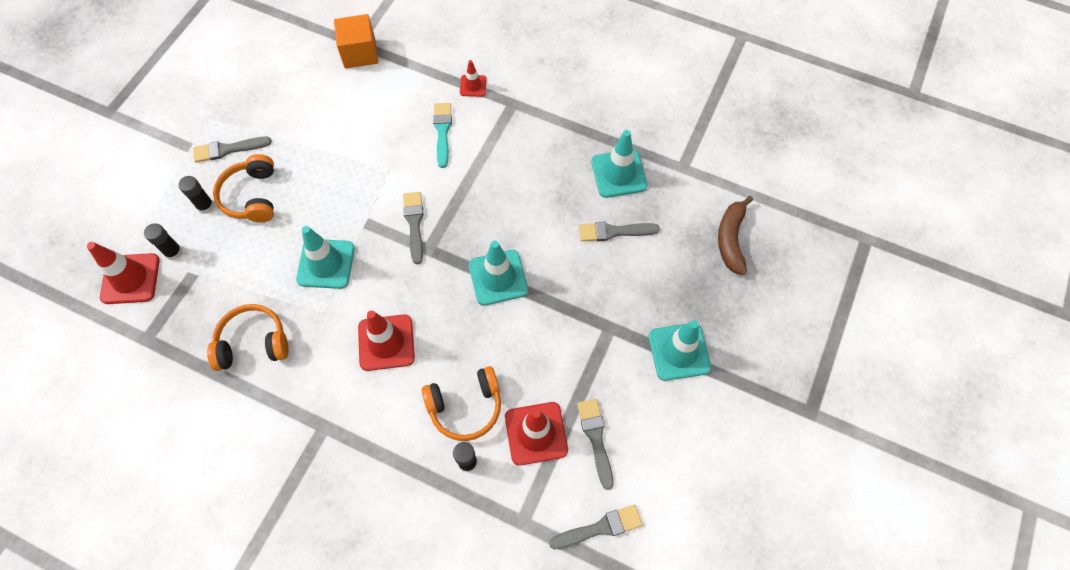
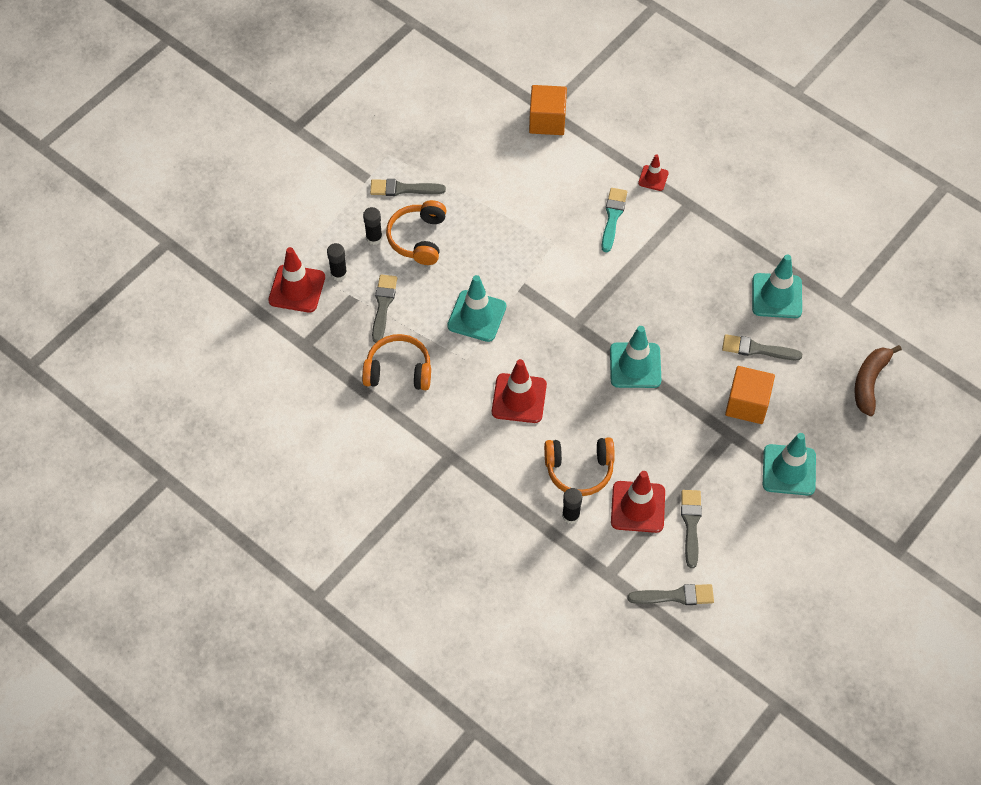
camera: 15 degrees right, 5 degrees down
grey brush [403,192,424,264] -> grey brush moved to [372,274,397,343]
none -> orange cube [725,366,775,424]

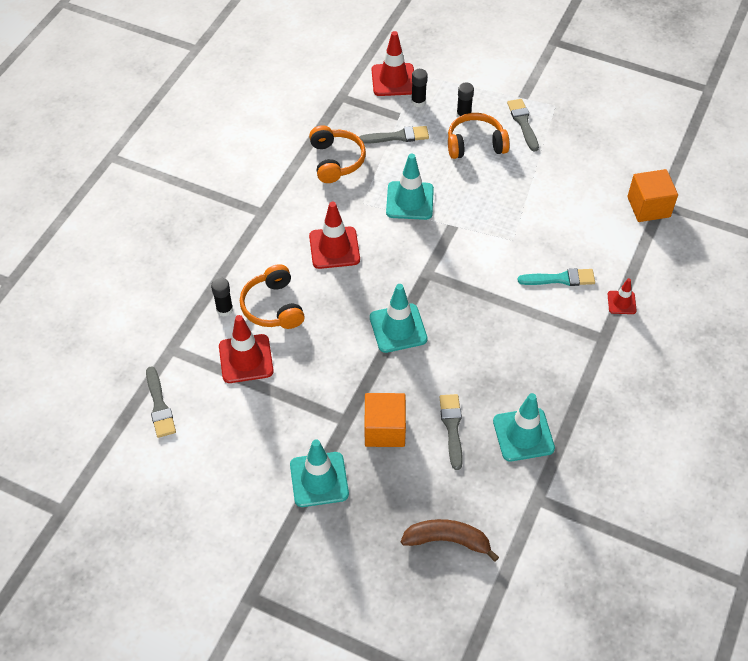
camera: 75 degrees right, 5 degrees down
grey brush [681,490,702,568] -> none

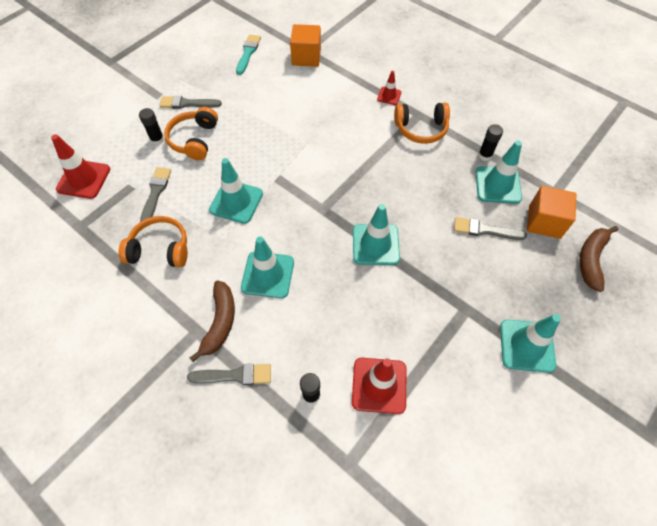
camera: 75 degrees left, 5 degrees up
grey brush [146,366,176,438] -> grey brush moved to [187,364,271,385]
orange headphones [240,264,305,329] -> orange headphones moved to [394,102,450,144]
red traffic cone [309,202,360,269] -> turquoise traffic cone [241,236,294,298]
orange cube [364,393,406,447] -> orange cube moved to [527,186,576,239]
black glue stick [411,69,427,107] -> black glue stick moved to [478,124,503,161]
turquoise brush [518,268,595,286] -> turquoise brush moved to [236,34,261,75]
none -> brown banana [190,281,235,362]

